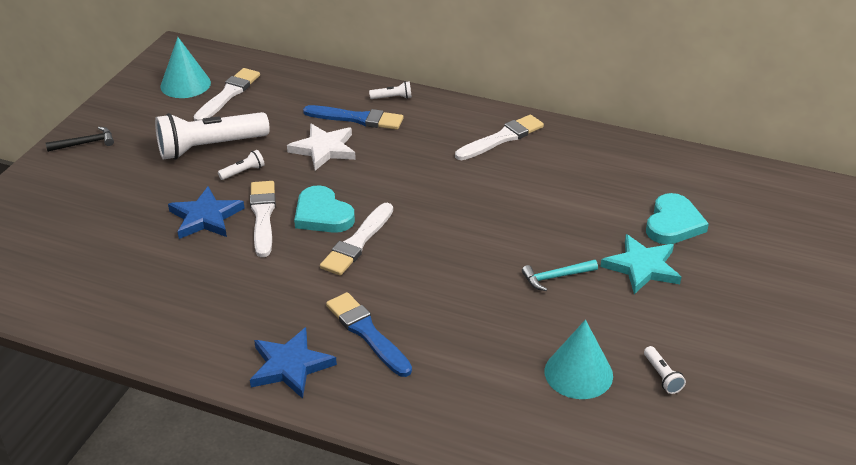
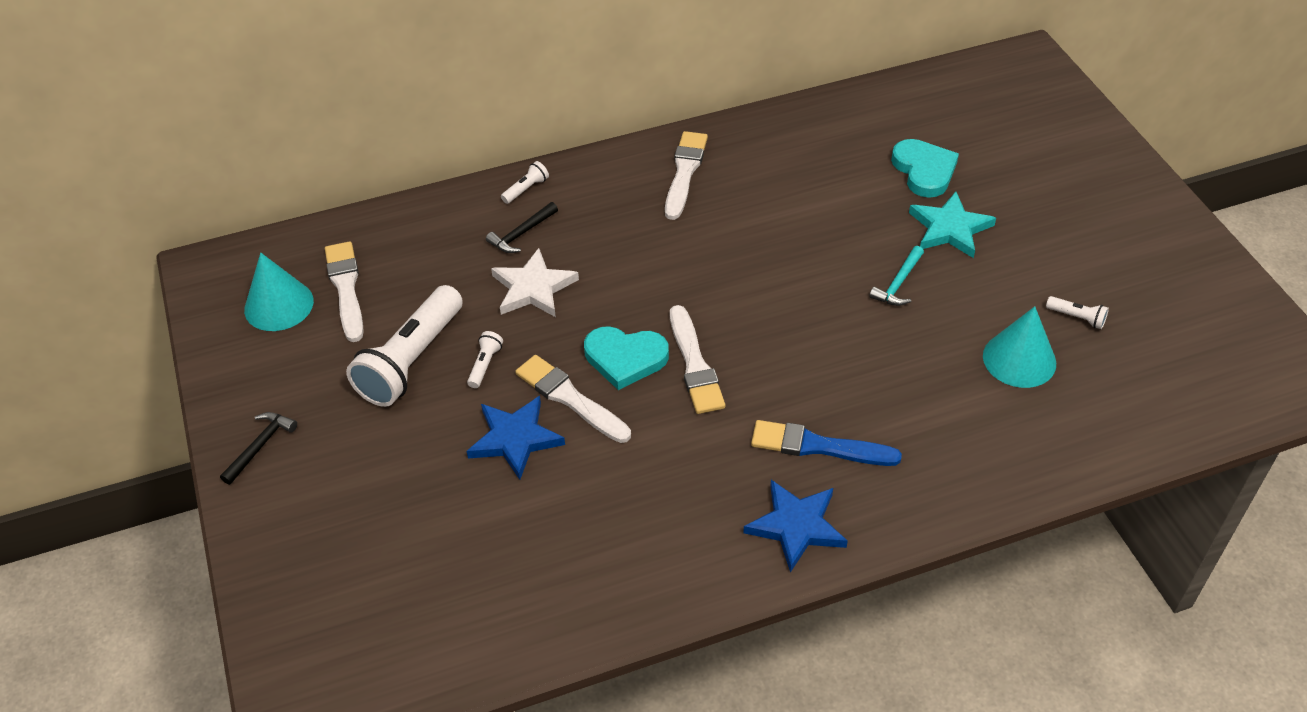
camera: 40 degrees left, 10 degrees up
blue brush [303,105,403,130] -> black hammer [486,202,558,253]

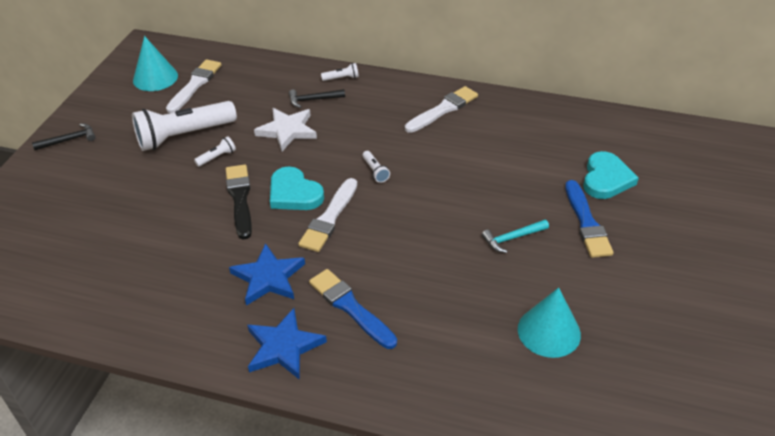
camera: 35 degrees right, 5 degrees down
blue star [466,396,565,480] -> blue star moved to [229,243,305,306]
white brush [515,355,631,443] -> black brush [226,164,252,240]
turquoise star [909,192,996,258] -> blue brush [565,180,614,258]
white flashlight [1046,296,1109,329] -> white flashlight moved to [362,151,390,183]

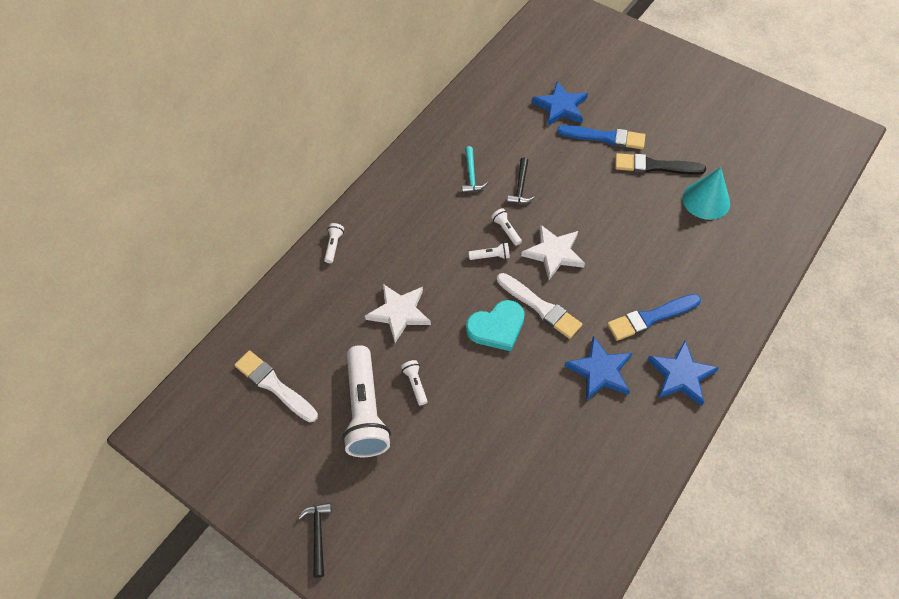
camera: 70 degrees left, 15 degrees up
turquoise cone [133,36,178,91] -> none
black brush [226,164,252,240] -> black brush moved to [615,153,706,175]
black hammer [289,89,345,108] -> black hammer moved to [507,157,535,204]
white brush [405,86,478,133] -> none
turquoise hammer [482,219,549,253] -> turquoise hammer moved to [462,146,488,193]
turquoise heart [583,151,639,199] -> blue star [532,81,588,126]
none -> white flashlight [491,208,522,246]
none -> white star [521,224,585,280]

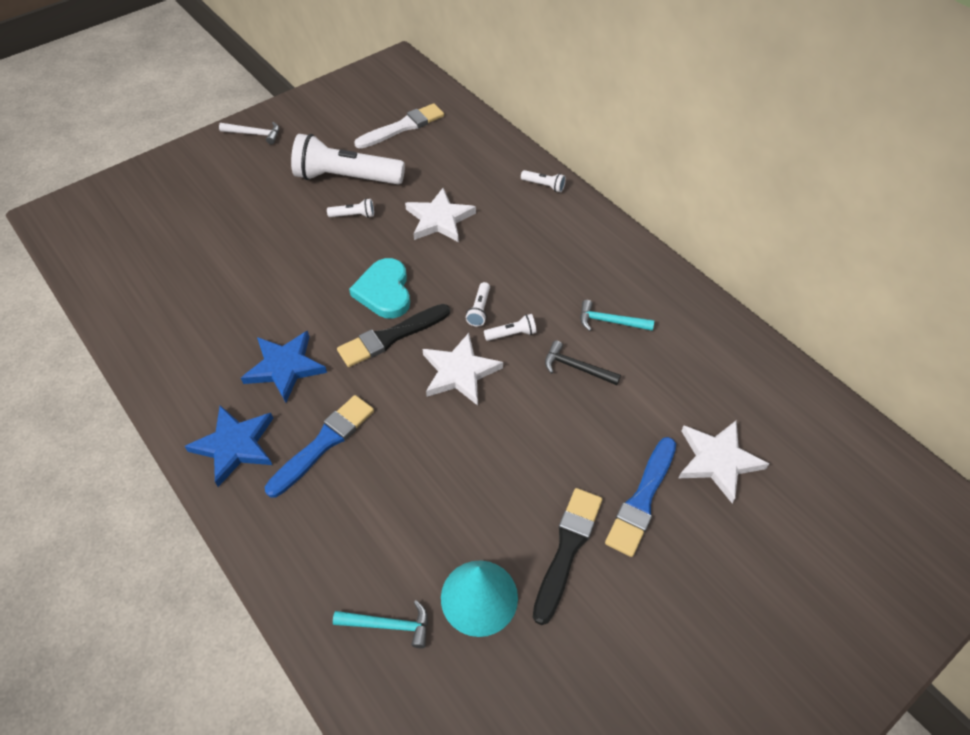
camera: 105 degrees right, 5 degrees down
black hammer [298,503,332,578] -> white hammer [219,122,279,144]
white brush [497,273,582,339] -> black brush [337,304,450,367]
blue star [532,81,588,126] -> white star [679,420,769,503]
blue brush [607,294,701,341] -> blue brush turned 45 degrees clockwise [265,395,374,497]
none -> turquoise hammer [333,600,428,648]

